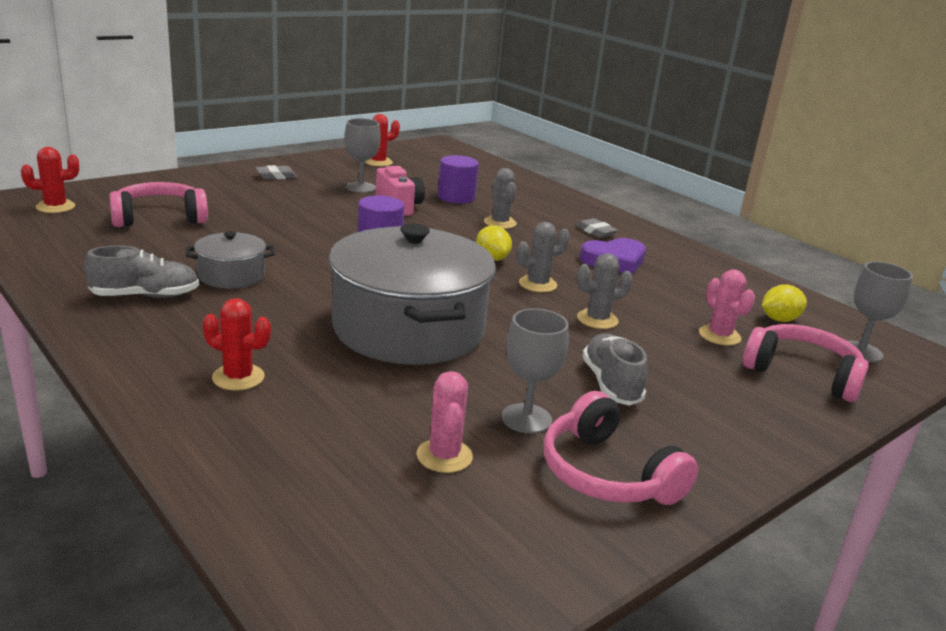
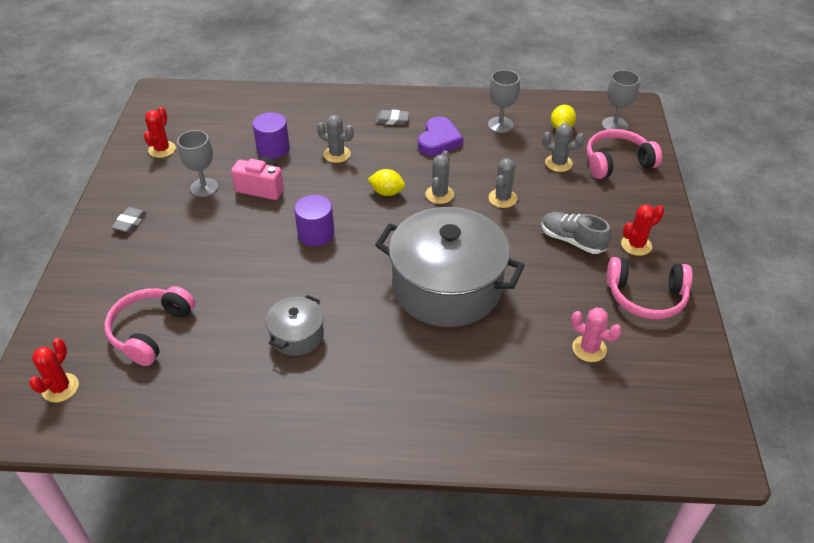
camera: 45 degrees left, 20 degrees up
grey shoe [84,245,199,298] -> none
red cactus [203,298,271,391] -> red cactus moved to [621,204,664,256]
grey goblet [502,308,569,434] -> grey goblet moved to [488,70,520,133]
pink cactus [699,269,755,346] -> grey cactus [542,124,585,172]

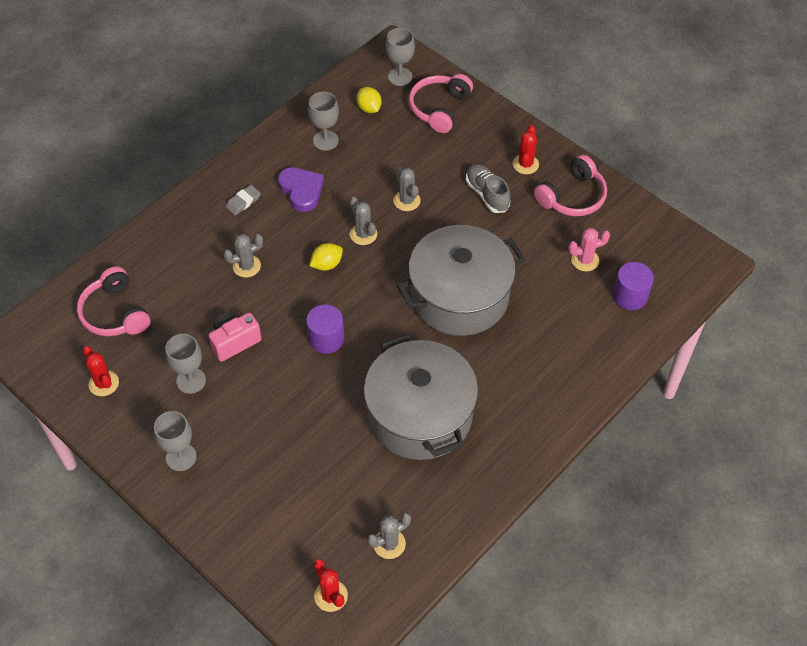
camera: 50 degrees left, 10 degrees up
pink headphones [105,286,195,366] -> pink headphones moved to [77,266,150,336]
grey eraser [111,207,147,233] -> grey goblet [154,411,197,471]
purple cylinder [252,112,290,159] -> purple cylinder moved to [613,262,654,310]
grey pot [266,295,324,356] -> grey pot [364,334,478,460], size x2.17
grey shoe [541,212,611,254] -> grey shoe turned 75 degrees clockwise [466,164,510,213]
grey cactus [542,124,585,172] -> grey cactus moved to [367,513,411,559]

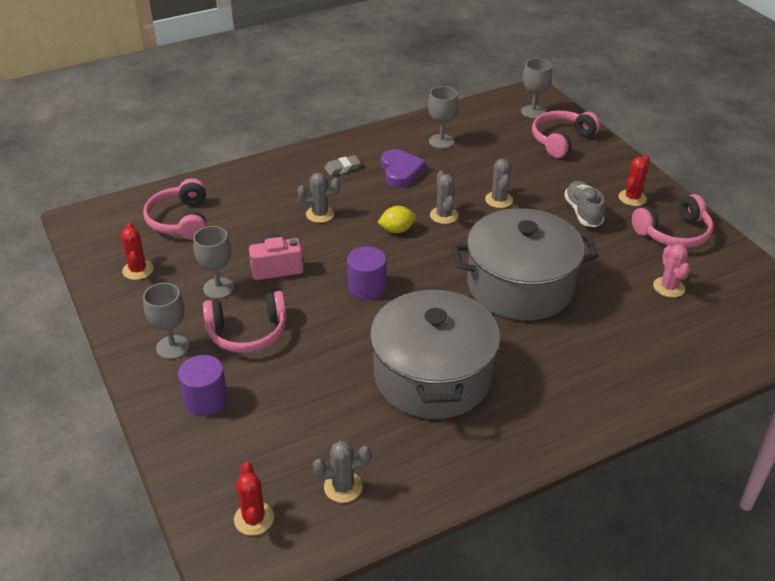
camera: 20 degrees right, 15 degrees down
yellow lemon [356,87,382,113] -> none
pink cactus [568,228,610,271] -> pink cactus turned 75 degrees clockwise [653,244,690,298]
purple cylinder [613,262,654,310] -> purple cylinder moved to [178,355,228,416]
none -> pink headphones [203,291,287,353]

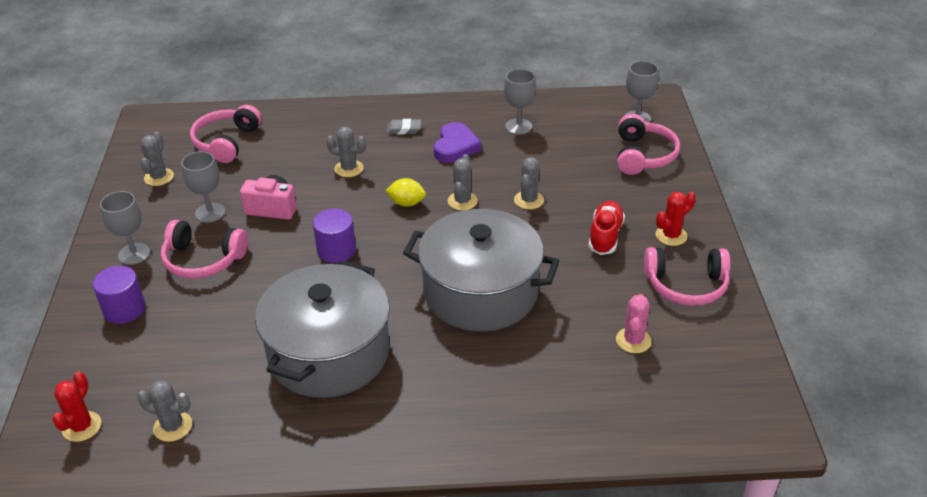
camera: 25 degrees right, 0 degrees up
red cactus [121,223,154,280] -> grey cactus [141,131,174,186]
pink headphones [532,110,600,158] -> pink headphones turned 120 degrees clockwise [617,114,680,175]
grey shoe [564,181,605,228] -> red shoe [589,201,625,255]

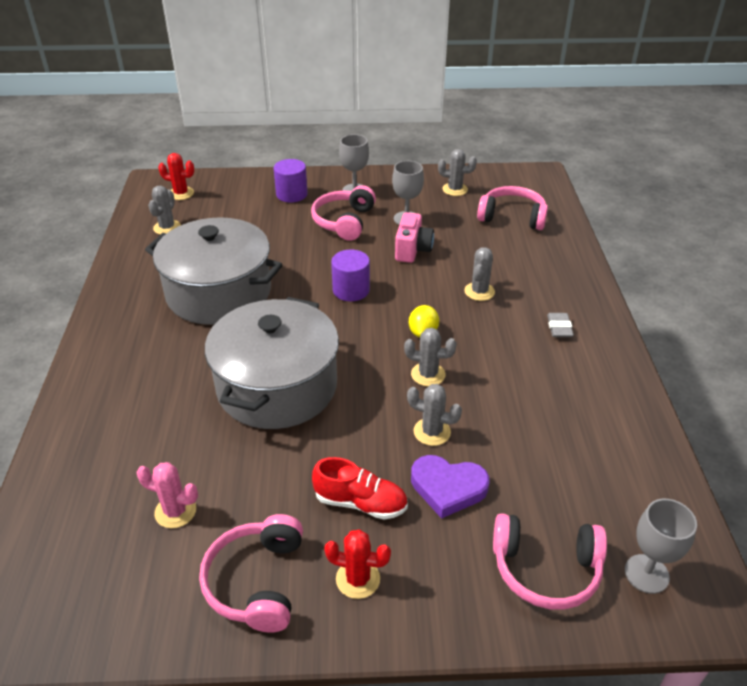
camera: 90 degrees right, 0 degrees up
purple heart [434,122,482,163] -> purple heart moved to [411,455,490,519]
grey goblet [504,69,536,135] -> none
red cactus [656,192,696,246] -> red cactus turned 45 degrees counterclockwise [324,529,391,599]

